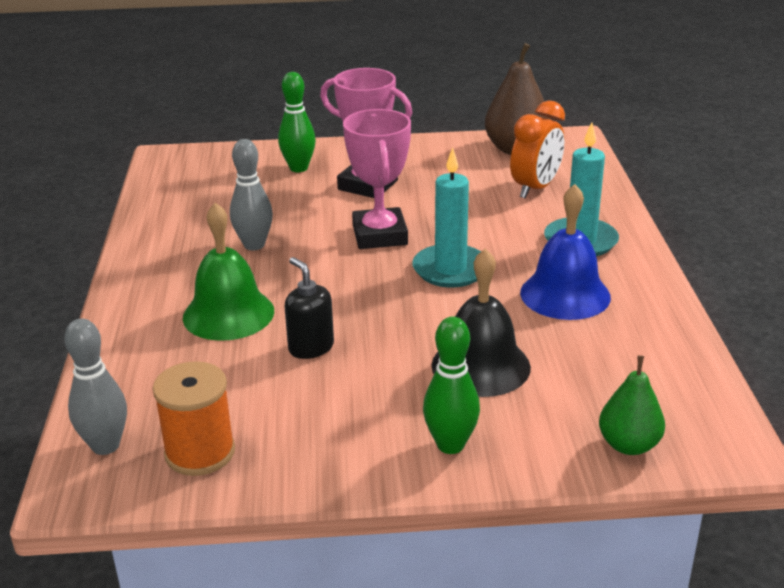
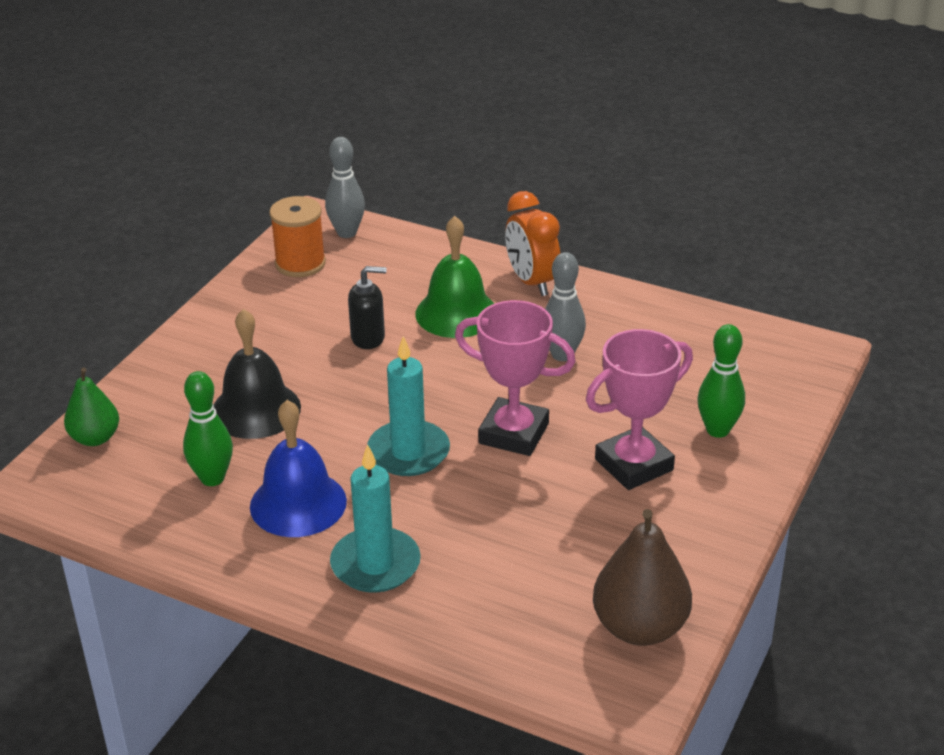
camera: 120 degrees right, 5 degrees up
green bowling pin [423,316,480,454] -> green bowling pin moved to [183,371,233,486]
orange clock [510,101,565,198] -> orange clock moved to [505,191,560,296]

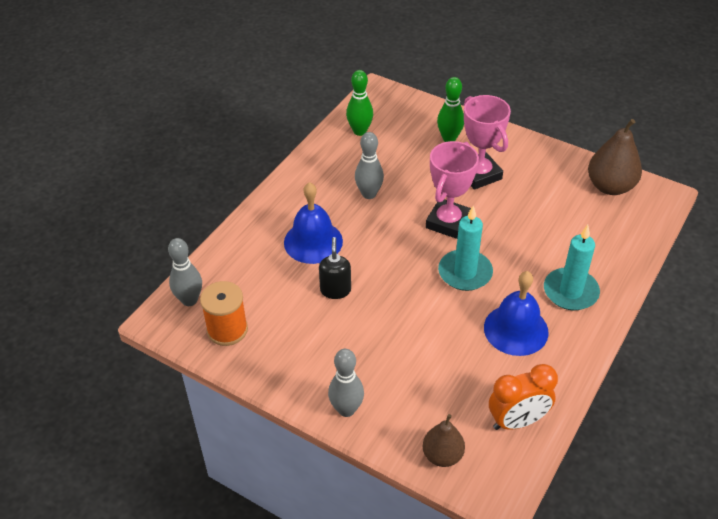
camera: 85 degrees left, 10 degrees up
green pear [64,367,119,446] -> brown pear [423,414,465,467]
green bowling pin [183,371,233,486] -> green bowling pin moved to [346,70,373,136]
black bell [214,309,301,439] -> none
green bell [415,216,494,338] -> blue bell [284,182,343,264]
orange clock [505,191,560,296] -> orange clock moved to [489,364,558,430]
none -> grey bowling pin [328,349,364,417]

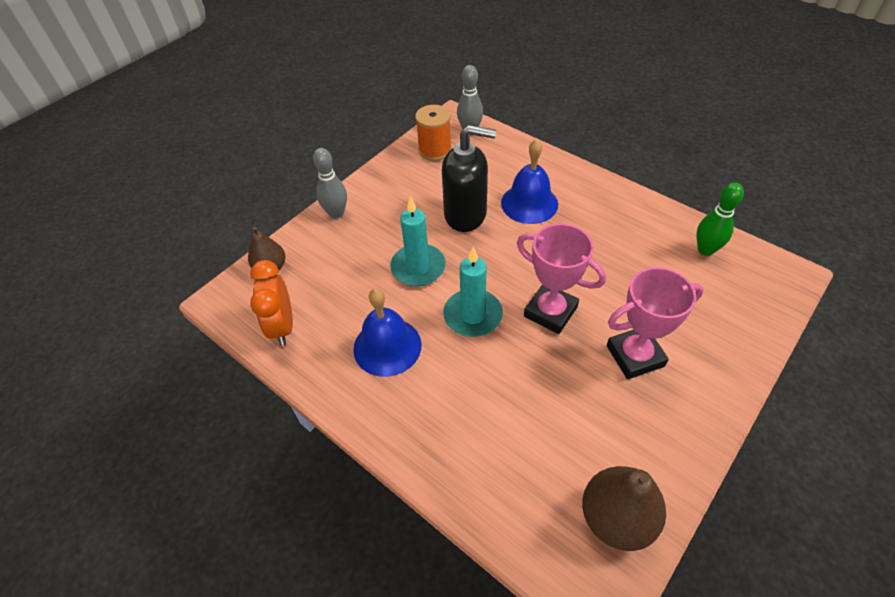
camera: 100 degrees right, 5 degrees up
black soap dispenser [319,237,351,299] -> black soap dispenser [442,125,496,232], size x1.82
grey bowling pin [355,132,384,199] -> none
green bowling pin [437,77,464,142] -> none
turquoise candle [544,225,600,310] -> turquoise candle moved to [390,196,446,286]

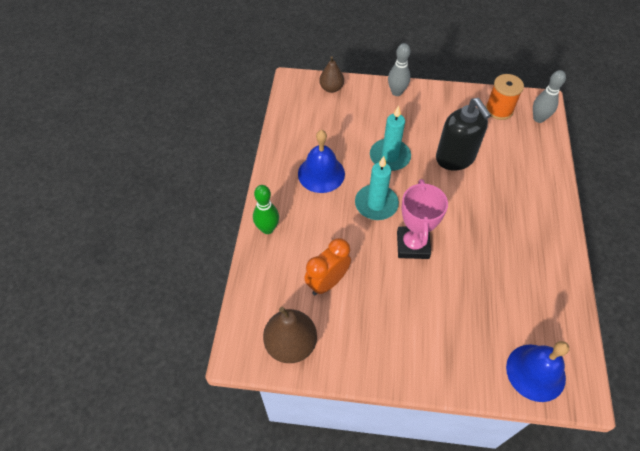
camera: 55 degrees right, 5 degrees up
orange clock [250,260,293,346] -> orange clock moved to [304,238,351,295]
blue bell [501,139,558,224] -> blue bell moved to [506,341,569,402]
pink trophy [607,267,704,379] -> none
green bowling pin [696,183,744,256] -> green bowling pin moved to [253,185,279,234]

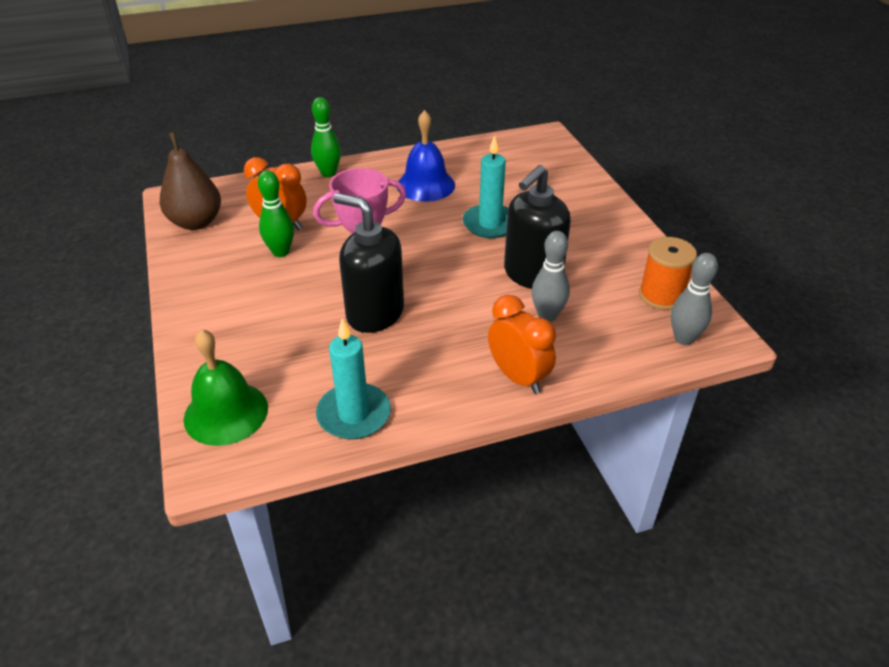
camera: 65 degrees right, 15 degrees down
brown pear [319,56,344,93] -> none
turquoise candle [355,156,399,220] -> turquoise candle moved to [316,318,391,439]
grey bowling pin [388,43,410,96] -> grey bowling pin moved to [531,231,570,322]
blue bell [506,341,569,402] -> green bell [184,329,268,446]
none -> green bowling pin [258,170,294,257]
none -> black soap dispenser [333,193,404,333]
none -> orange clock [488,295,556,394]

